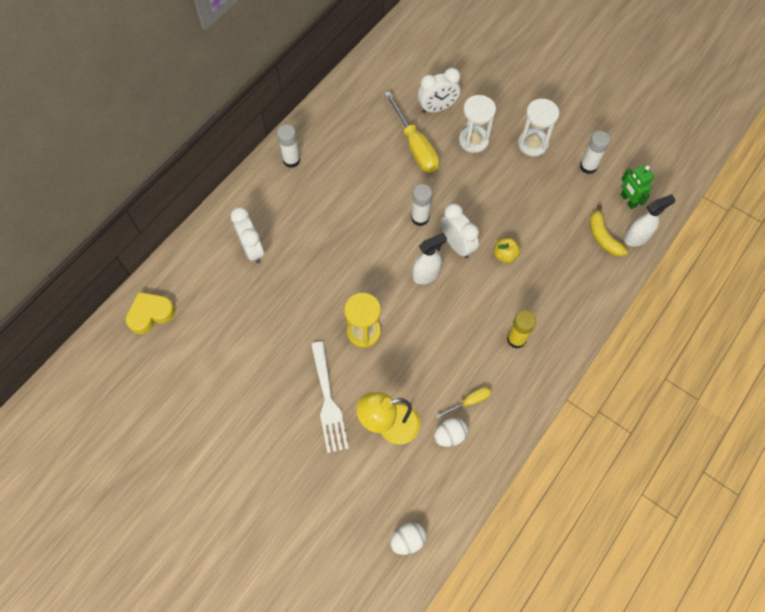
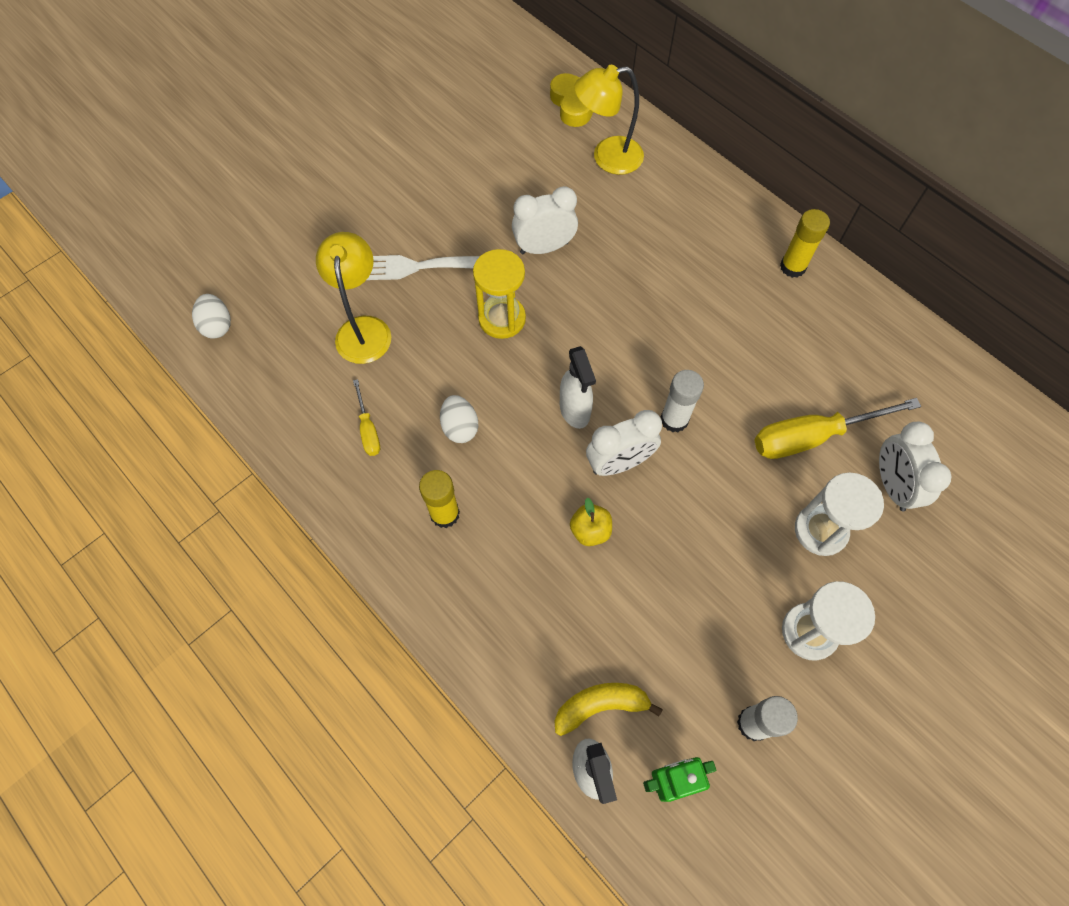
camera: 100 degrees right, 0 degrees up
white clock [231,207,264,264] -> white clock moved to [512,186,578,254]
white glue stick [277,124,300,168] -> yellow glue stick [780,209,830,278]
white egg [434,418,468,447] -> white egg moved to [440,395,478,443]
none -> yellow lamp [574,65,644,175]

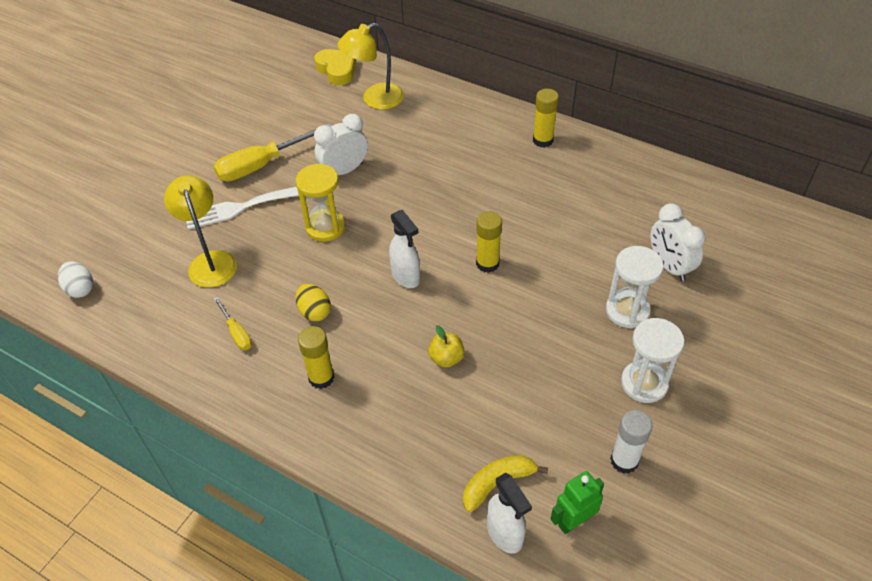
camera: 15 degrees left, 15 degrees down
white egg [440,395,478,443] -> yellow egg [296,284,331,321]
white clock [586,410,662,476] -> none
white glue stick [661,370,704,432] -> yellow glue stick [476,211,502,273]
yellow screwdriver [754,398,921,459] -> yellow screwdriver moved to [214,123,332,181]

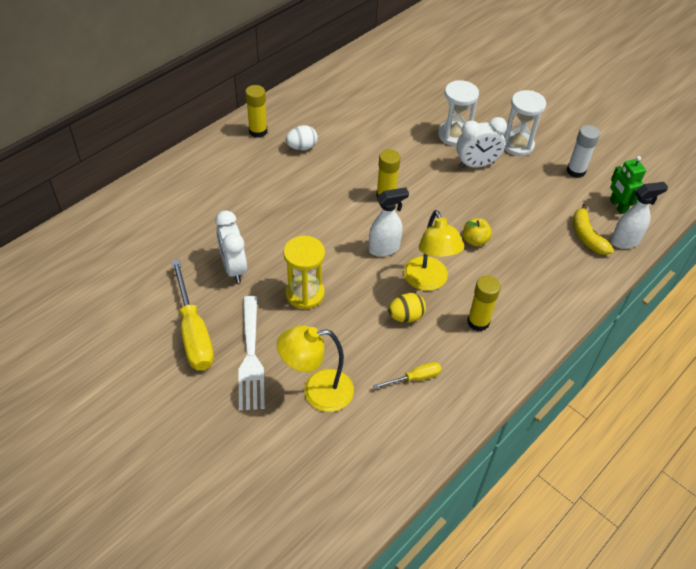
camera: 80 degrees left, 0 degrees up
white egg [58,262,93,298] -> white egg moved to [286,125,318,150]
yellow heart [314,49,356,85] -> none
yellow lamp [337,23,404,110] -> yellow lamp moved to [404,210,464,291]
white clock [650,203,706,282] -> white clock moved to [456,117,507,168]

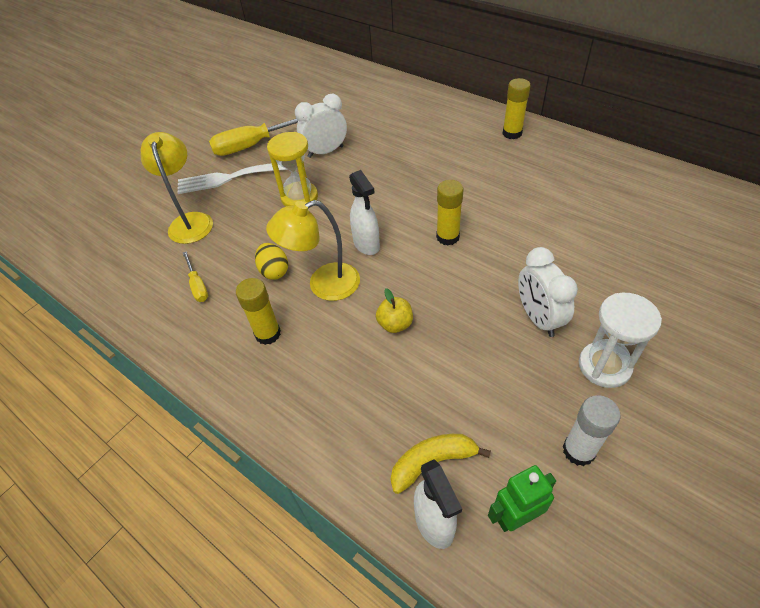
camera: 90 degrees right, 0 degrees up
white egg [286,125,318,150] -> none
white hourglass [438,80,479,146] -> none

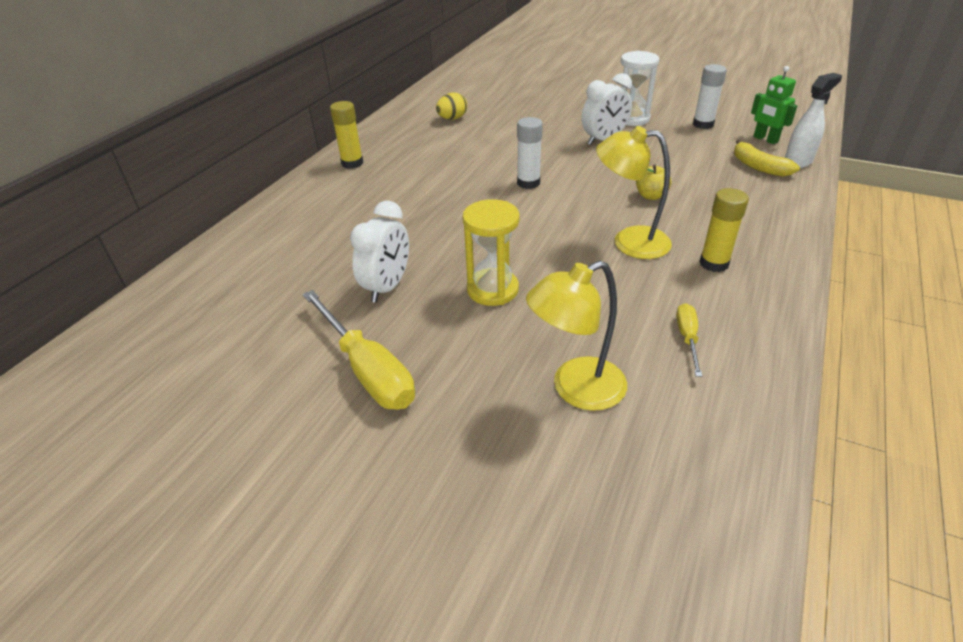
camera: 105 degrees left, 10 degrees down
white fork [177,163,288,194] -> none
yellow screwdriver [183,251,208,302] -> yellow screwdriver turned 45 degrees counterclockwise [676,303,702,377]
yellow egg [255,243,288,280] -> yellow egg moved to [436,92,467,120]
yellow lamp [266,200,360,301] -> yellow lamp turned 135 degrees clockwise [596,126,672,259]
white clock [295,94,347,158] -> white clock turned 120 degrees counterclockwise [350,201,409,303]
white spray bottle [349,170,380,255] -> none
yellow glue stick [436,180,464,246] -> white glue stick [517,117,543,189]

